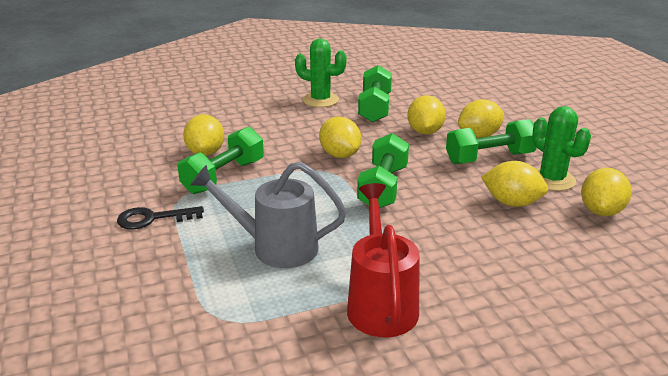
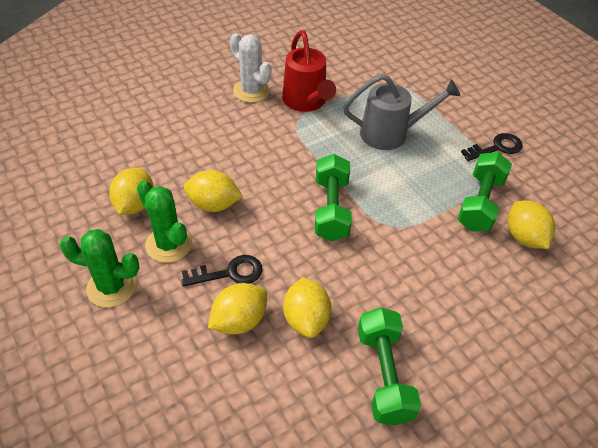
camera: 165 degrees right, 20 degrees up
green cactus [295,39,347,107] -> green cactus moved to [60,229,140,307]
yellow lemon [319,117,362,158] -> none
green dumbbell [446,119,537,164] -> black key [181,255,263,287]
none -> white cactus [230,33,271,103]

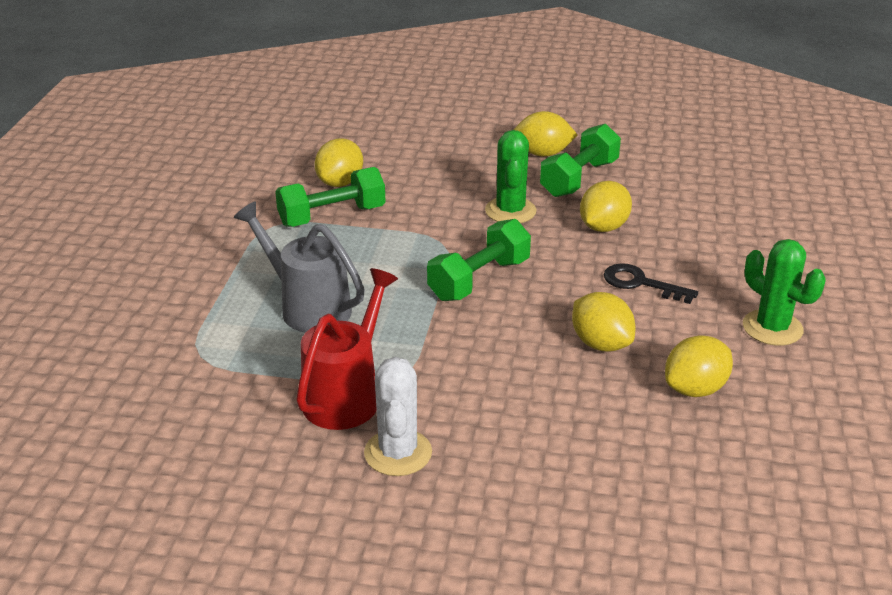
camera: 135 degrees left, 15 degrees down
green cactus [137,180,192,263] -> green cactus moved to [485,130,537,223]
yellow lemon [208,283,267,335] -> yellow lemon moved to [514,111,578,157]
black key [461,133,523,161] -> none

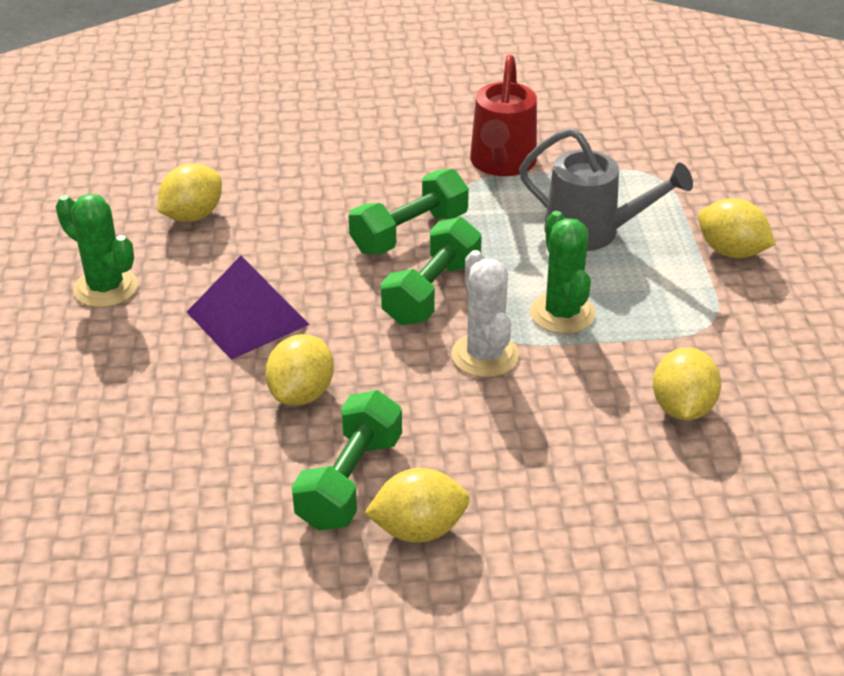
camera: 165 degrees right, 5 degrees up
green dumbbell [275,167,385,227] -> green dumbbell moved to [349,169,469,254]
white cactus [364,357,432,476] -> white cactus moved to [451,250,519,378]
green cactus [485,130,537,223] -> green cactus moved to [530,211,596,334]
yellow lemon [572,292,635,351] -> yellow lemon moved to [698,198,776,258]
black key [604,263,698,304] -> purple pyramid [187,256,310,360]

